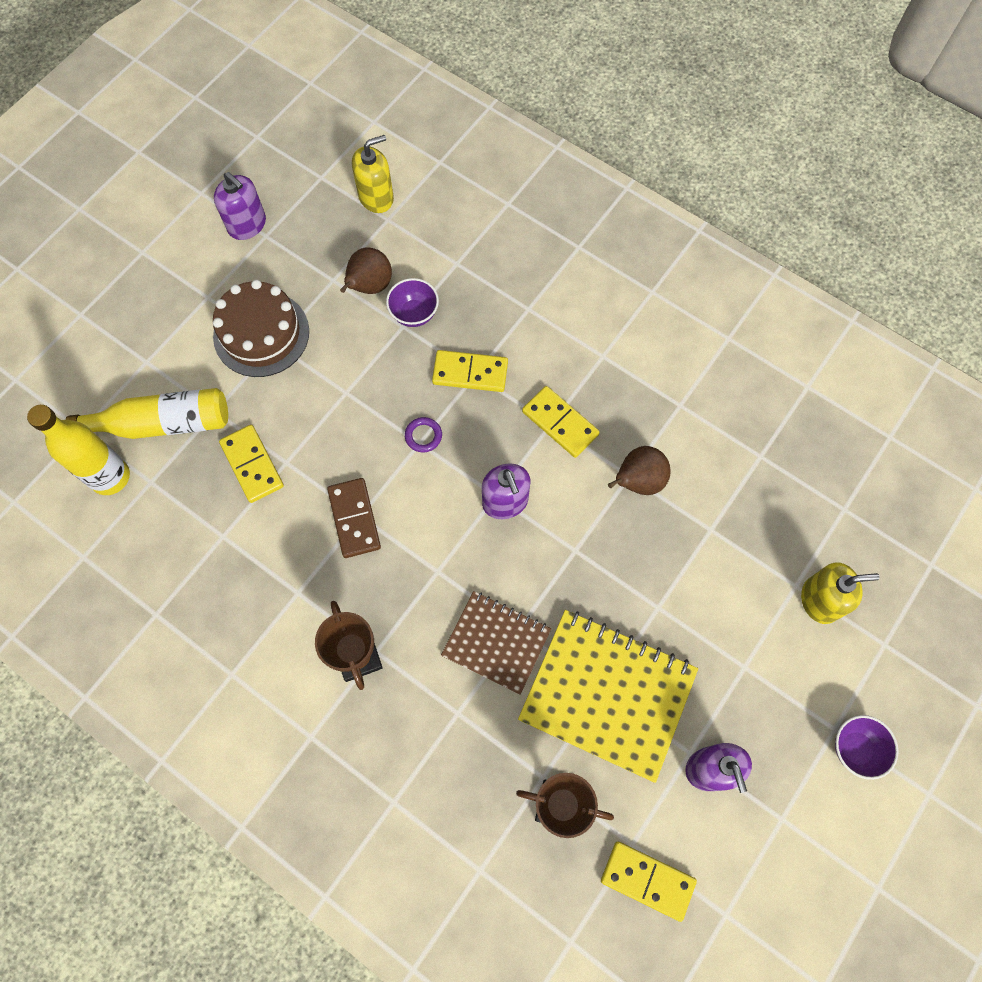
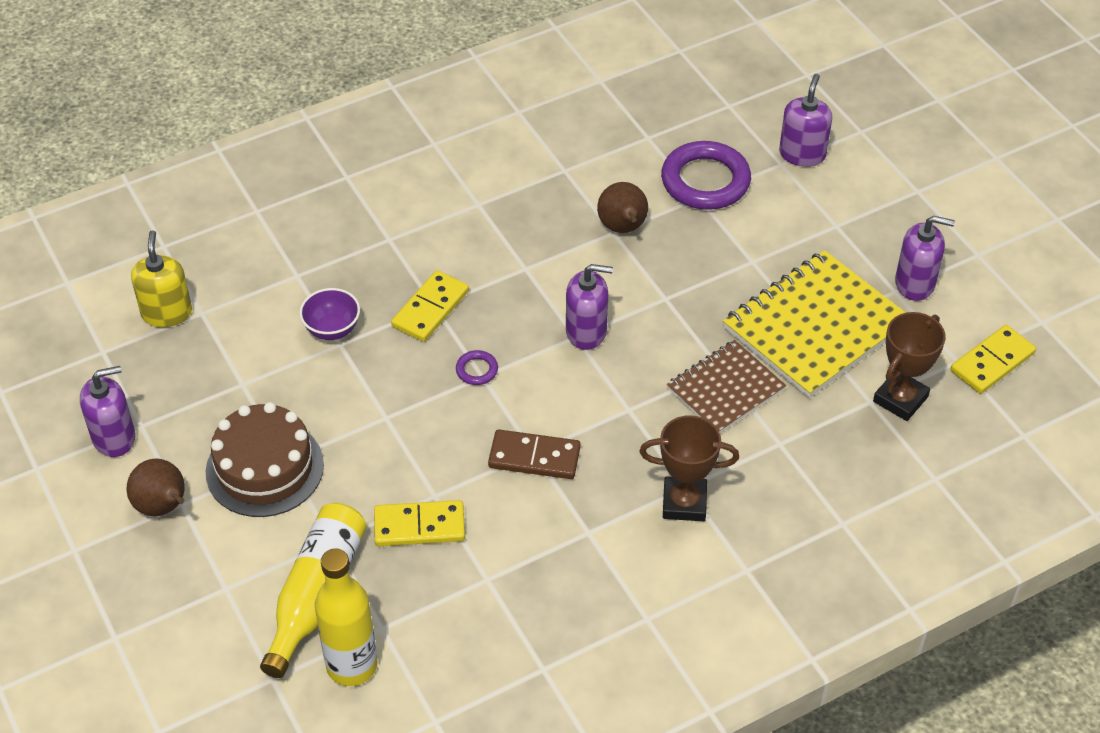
camera: 65 degrees left, 20 degrees down
brown pear [340,247,392,294] -> brown pear moved to [127,458,185,516]
yellow domino [522,386,600,458] -> none
yellow soap dispenser [801,563,880,624] -> purple soap dispenser [779,74,832,167]
purple bowl [835,715,899,780] -> none
none -> purple ring [661,141,751,210]

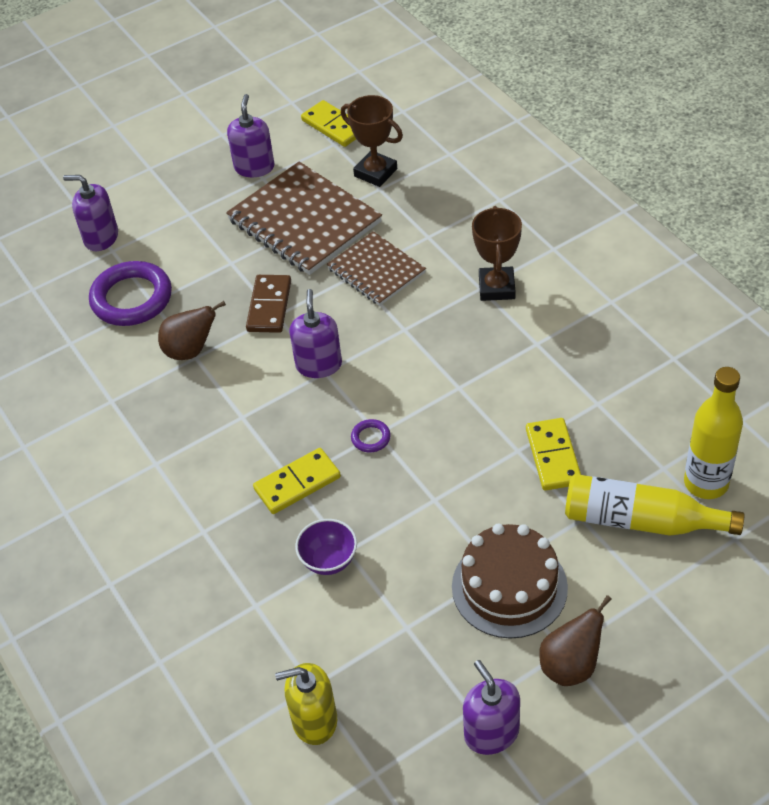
camera: 90 degrees left, 0 degrees up
yellow domino [391,270,469,342] -> yellow domino turned 60 degrees counterclockwise [253,448,341,514]
brown domino [488,429,581,479] -> brown domino moved to [246,275,291,333]
yellow notebook [723,250,906,398] -> brown notebook [226,162,382,275]

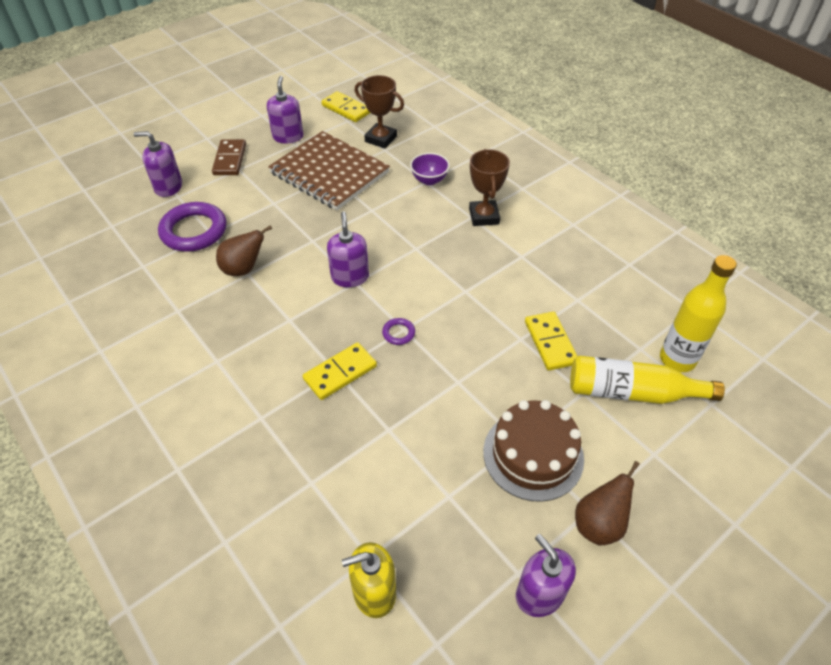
camera: 10 degrees left, 0 degrees up
brown domino [246,275,291,333] -> brown domino moved to [212,139,246,175]
purple bowl [295,519,357,575] -> purple bowl moved to [410,153,450,185]
brown notebook [327,231,426,306] -> none

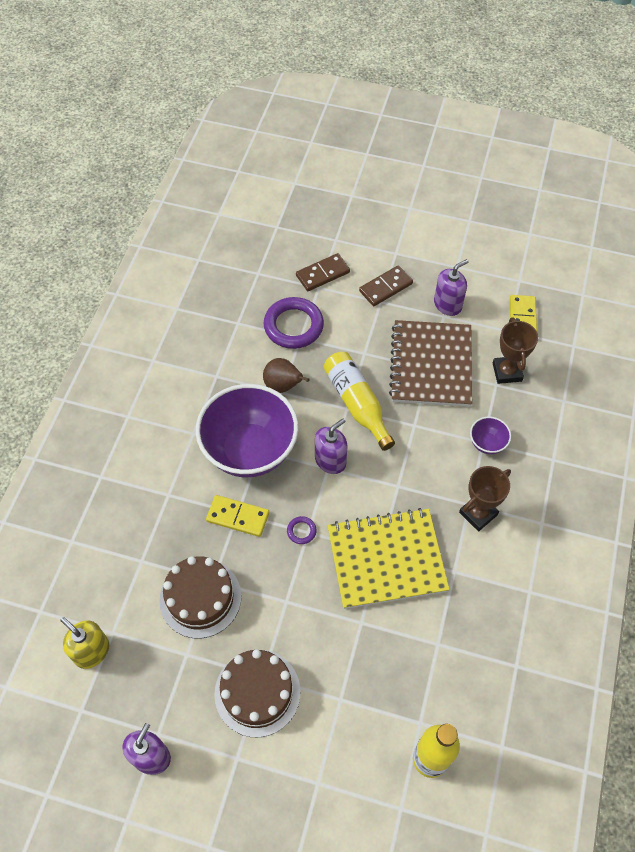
camera: 55 degrees right, 10 degrees up
purple soap dispenser [134,131,182,197] -> brown domino [296,253,350,291]
yellow domino [525,311,577,371] -> none
yellow bottle [570,356,725,404] -> yellow bottle moved to [324,352,395,451]
brown pear [575,461,640,545] -> none
none -> brown cake [159,556,241,638]
none -> purple bowl [196,384,298,477]
none -> yellow notebook [327,508,449,609]

